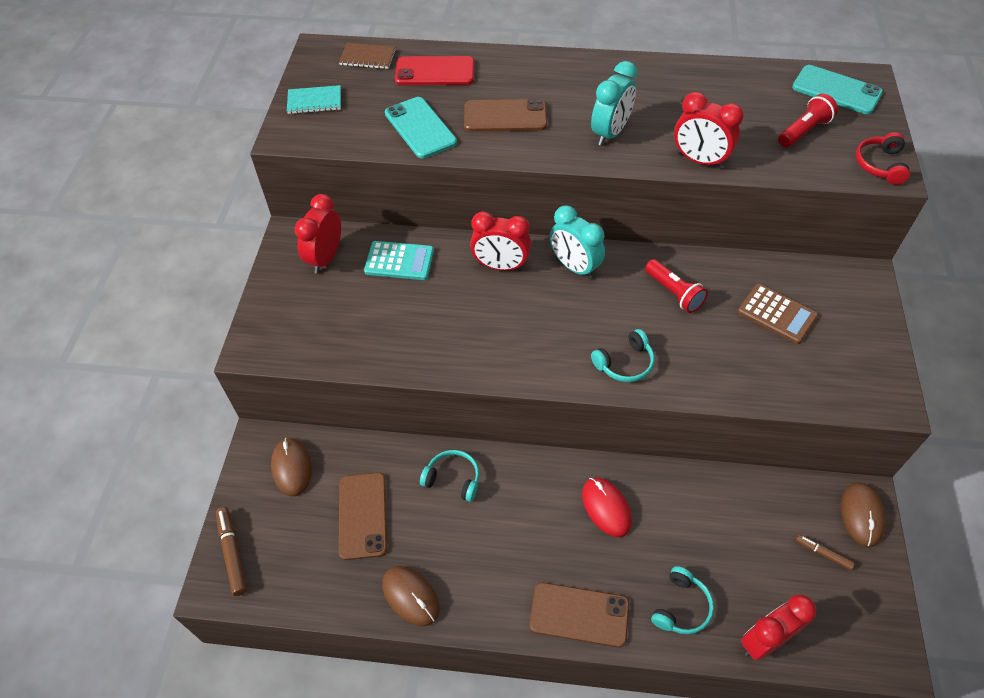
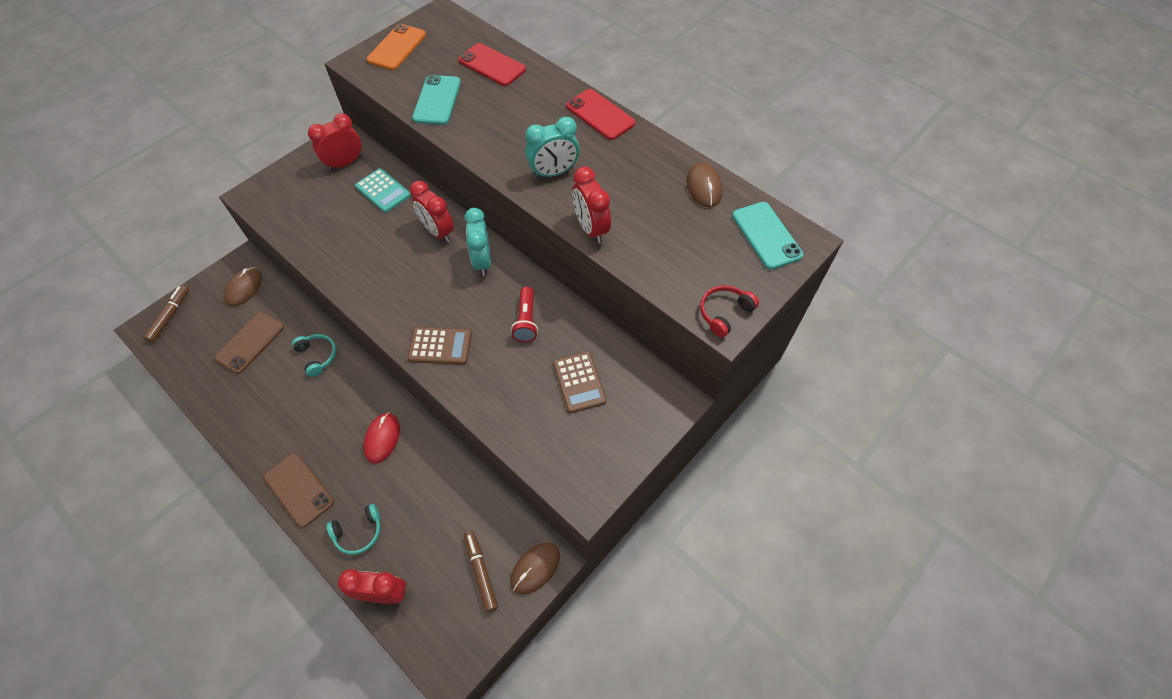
camera: 35 degrees right, 5 degrees up
turquoise notebook [287,85,341,114] -> orange phone [367,24,426,70]
brown notebook [339,43,396,69] -> none
brown mouse [382,566,439,626] -> brown mouse moved to [687,162,723,207]
brown phone [464,99,547,132] -> none
turquoise headphones [591,329,654,382] -> brown calculator [408,327,472,365]
red flashlight [778,94,838,148] -> none
brown marker [796,535,855,570] -> brown marker [464,531,498,612], size x1.64
none -> red phone [566,89,635,140]

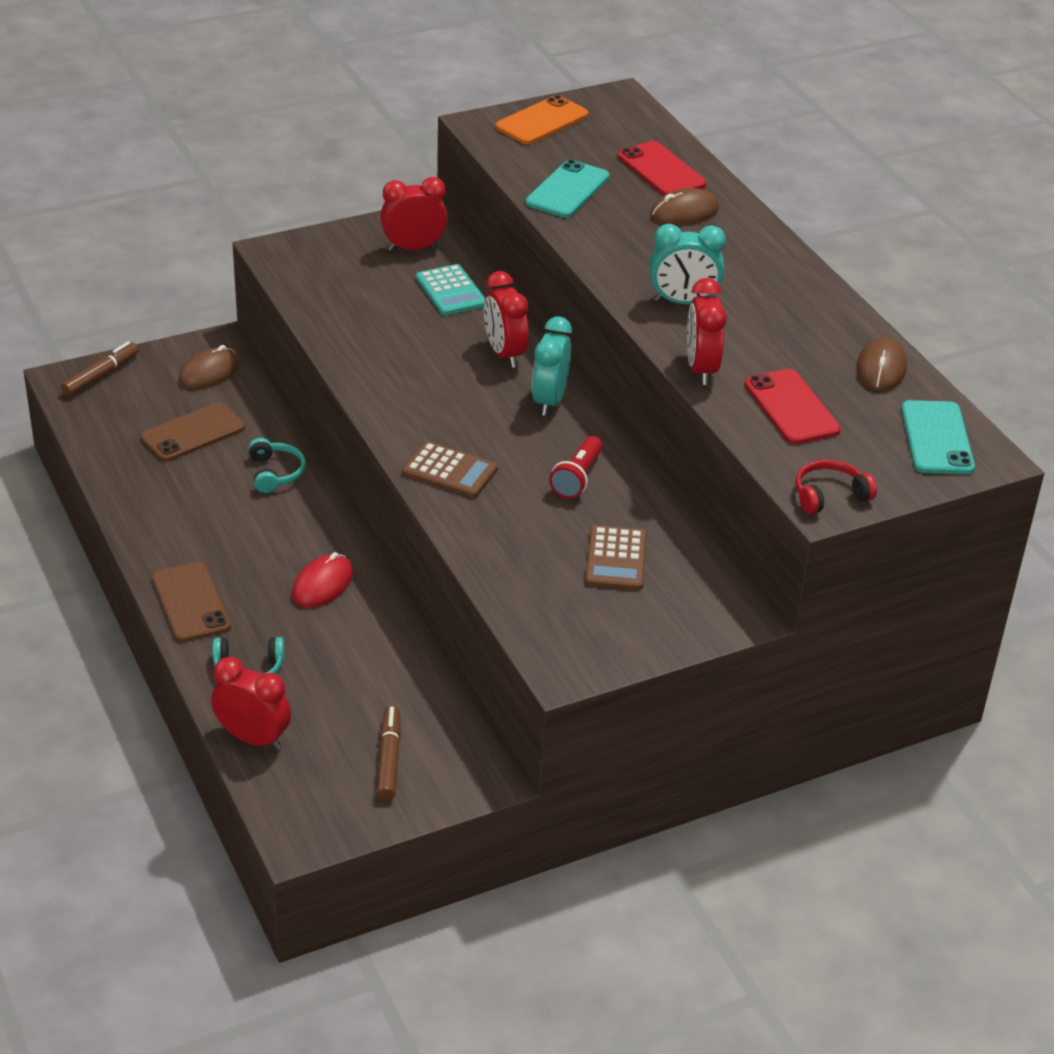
camera: 20 degrees right, 20 degrees down
brown mouse [510,542,560,595] -> brown mouse moved to [650,188,719,225]
red phone [566,89,635,140] -> red phone moved to [745,369,841,444]

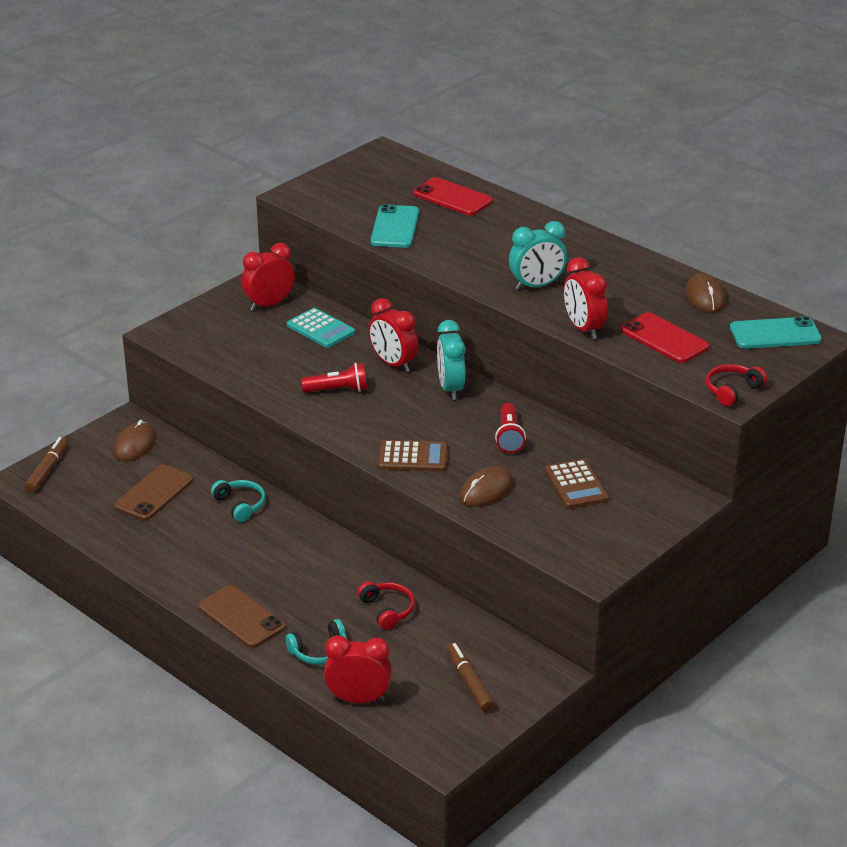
camera: 20 degrees left, 5 degrees down
red mouse [292,552,353,607] -> none
orange phone [495,95,589,144] -> none
brown mouse [650,188,719,225] -> brown mouse moved to [459,466,513,507]
turquoise phone [901,400,975,474] -> turquoise phone turned 75 degrees counterclockwise [730,316,822,349]
none -> red flashlight [301,363,367,393]
none -> red headphones [357,581,415,630]

